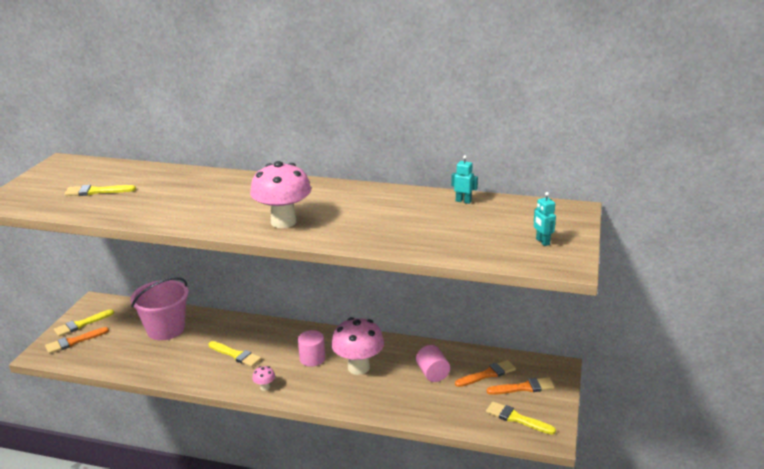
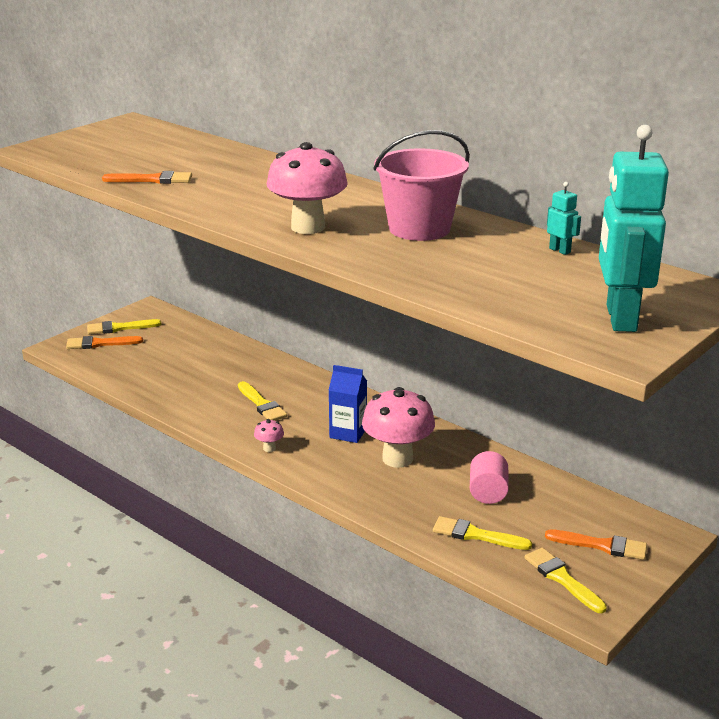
camera: 25 degrees right, 0 degrees up
yellow brush [65,185,136,196] -> yellow brush moved to [433,516,532,550]
pink bucket [130,277,189,340] -> pink bucket moved to [373,130,470,241]
pink cylinder [298,330,325,367] -> blue carton [329,365,367,443]
orange brush [455,360,516,387] -> orange brush moved to [102,171,192,184]
turquoise robot [534,192,556,246] -> turquoise robot [599,125,669,332], size x2.41

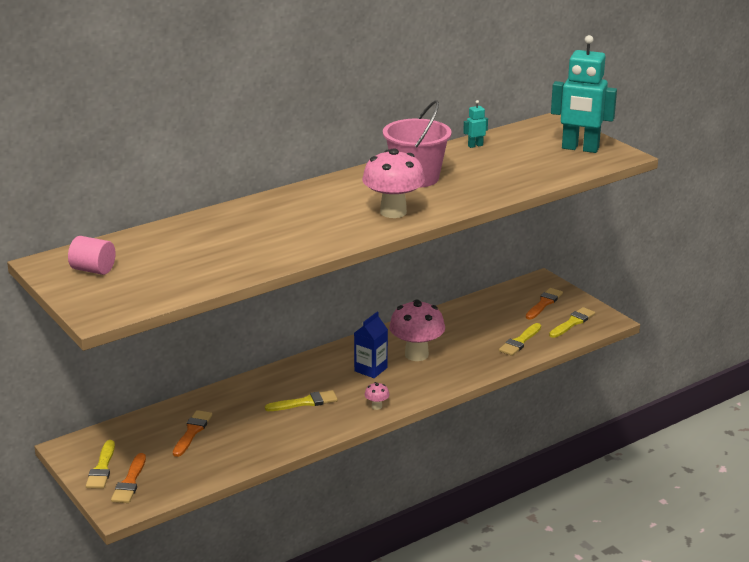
camera: 75 degrees left, 0 degrees up
orange brush [102,171,192,184] -> orange brush moved to [173,410,212,457]
pink cylinder [470,451,509,504] -> pink cylinder moved to [68,236,116,275]
yellow brush [525,548,607,613] -> yellow brush turned 150 degrees clockwise [549,307,595,338]

